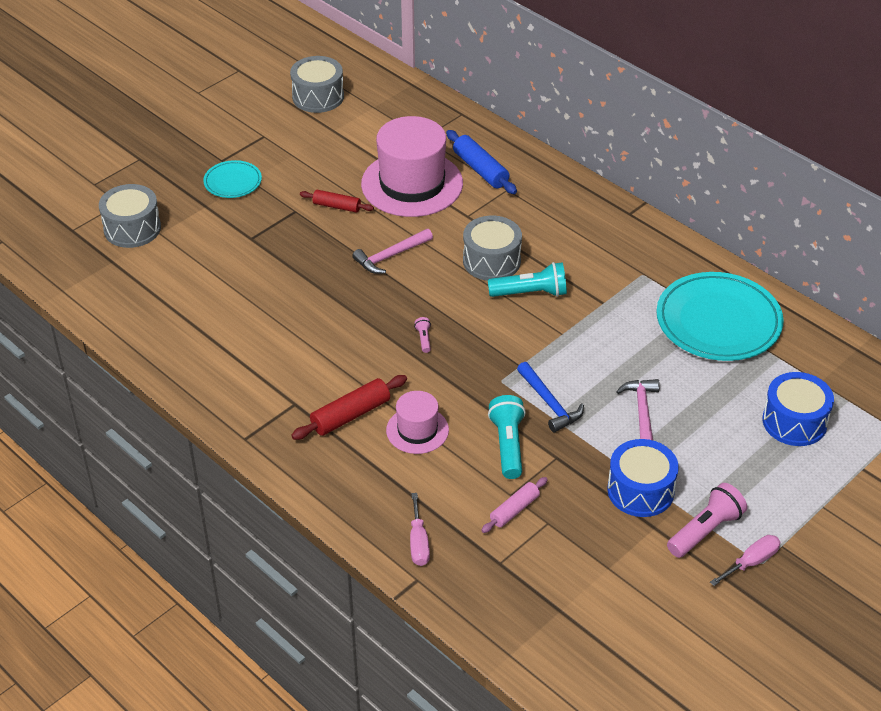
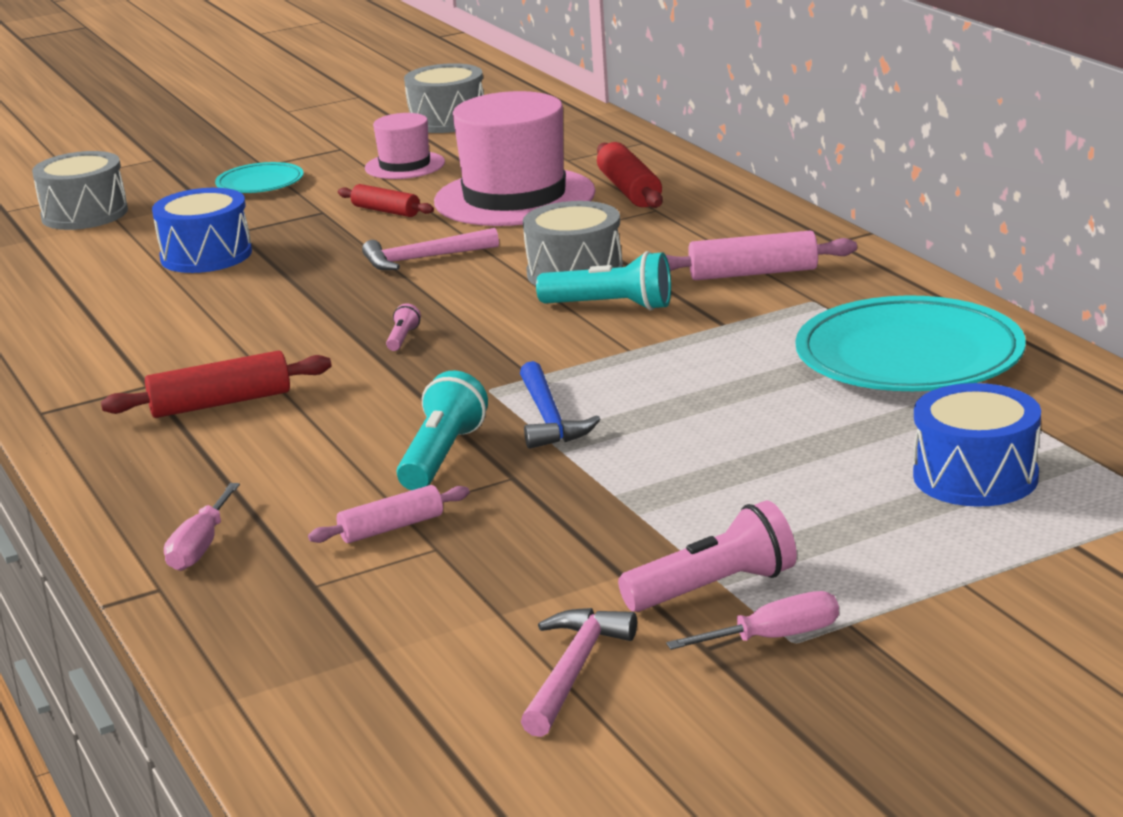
camera: 20 degrees right, 20 degrees down
pink hat [386,391,449,454] -> pink hat moved to [365,113,445,179]
blue rolling pin [446,130,517,194] -> red rolling pin [597,142,663,208]
blue drum [607,439,679,517] -> blue drum moved to [152,188,252,273]
pink hammer [616,379,660,440] -> pink hammer moved to [521,608,637,737]
none -> pink rolling pin [666,230,857,280]

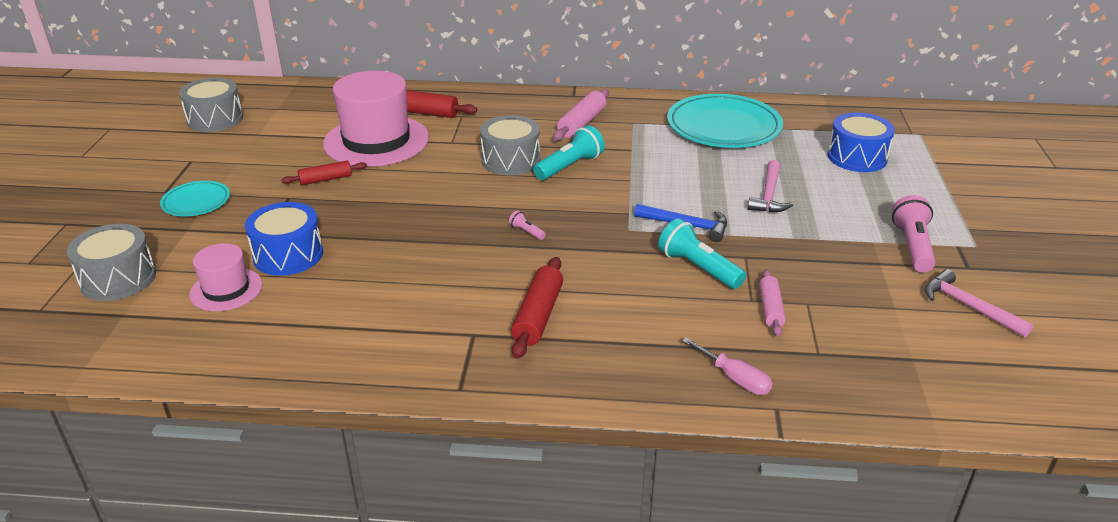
camera: 60 degrees left, 10 degrees up
pink hammer [362,228,499,270] -> pink hammer moved to [748,160,793,212]
pink hat [365,113,445,179] -> pink hat moved to [189,243,263,311]
pink screwdriver [666,591,839,650] -> none

